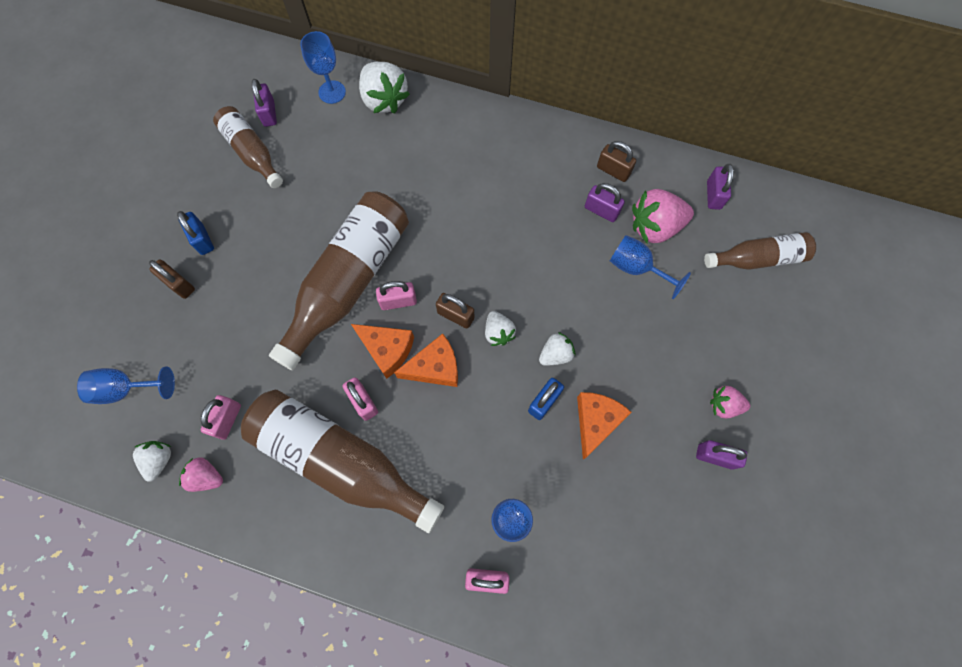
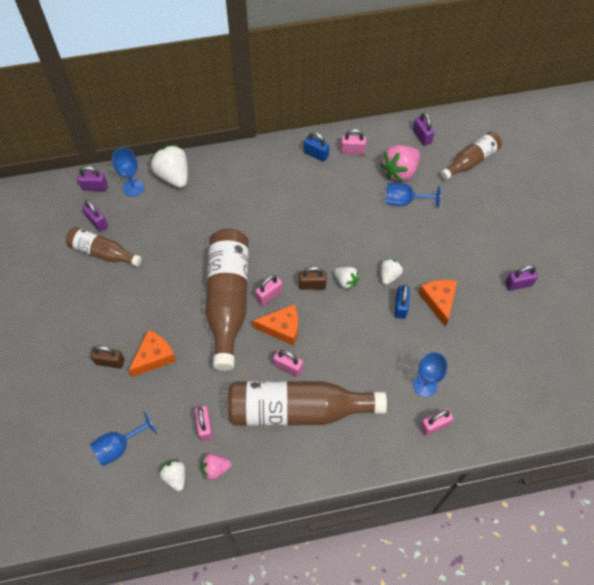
camera: 30 degrees left, 10 degrees down
blue padlock [177,211,214,255] -> blue padlock moved to [304,132,329,162]
white strawberry [359,62,410,113] -> white strawberry turned 150 degrees counterclockwise [150,145,188,188]
orange cheese [394,333,458,387] -> orange cheese moved to [128,330,176,377]
purple padlock [585,183,625,222] -> purple padlock moved to [78,166,108,191]
brown padlock [597,141,636,182] -> pink padlock [341,129,366,155]
pink strawberry [710,386,750,418] -> none

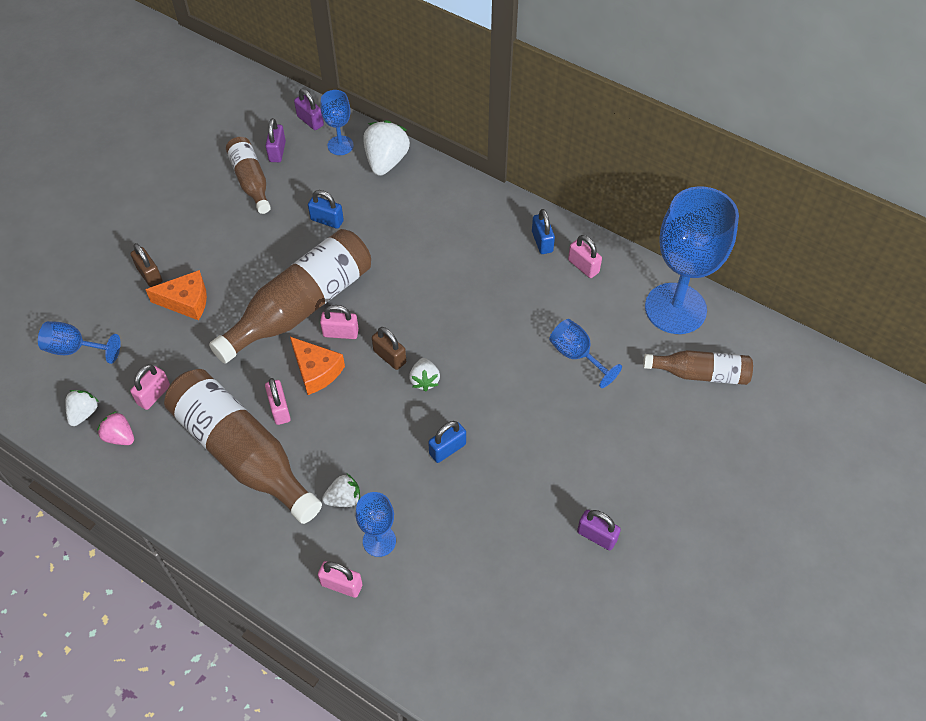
camera: 45 degrees right, 5 degrees down
pink strawberry [380,145,420,183] -> none
white strawberry [381,258,403,285] -> white strawberry moved to [322,474,360,507]
purple padlock [413,113,435,146] -> blue goblet [645,186,739,334]
orange cheese [419,280,457,327] -> none
none -> blue padlock [308,190,344,229]

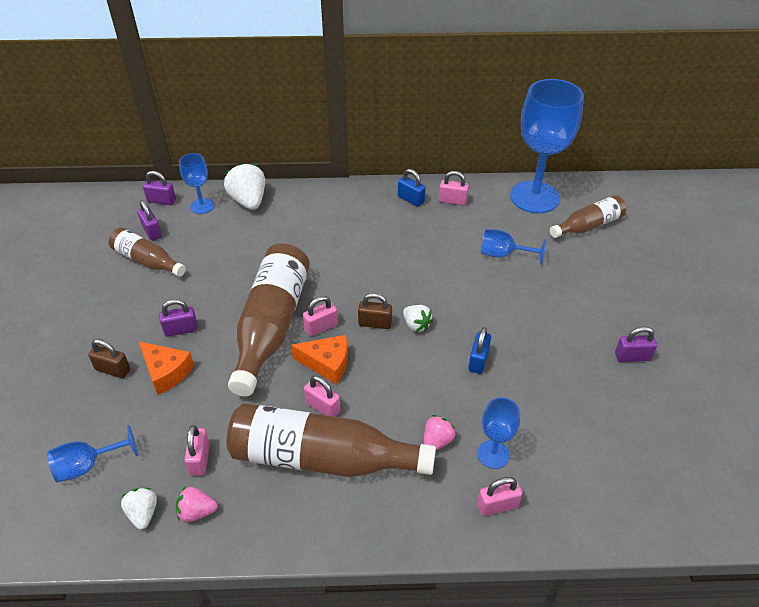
camera: 35 degrees left, 10 degrees down
orange cheese [145,270,207,320] -> orange cheese turned 75 degrees clockwise [138,341,194,395]
blue padlock [308,190,344,229] -> none
white strawberry [322,474,360,507] -> pink strawberry [424,415,456,450]
none -> purple padlock [159,299,198,337]

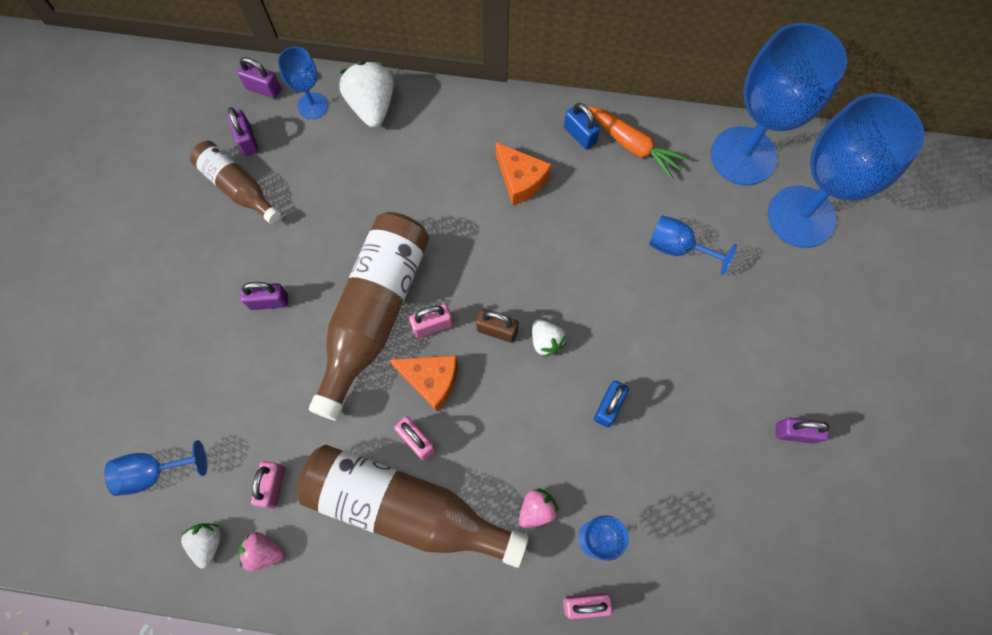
camera: 10 degrees right, 25 degrees up
brown padlock [88,339,130,378] -> none
orange cheese [138,341,194,395] -> orange cheese moved to [496,142,552,205]
pink padlock [439,171,469,206] -> orange carrot [588,106,688,179]
brown bottle [550,195,626,238] -> blue goblet [768,94,925,248]

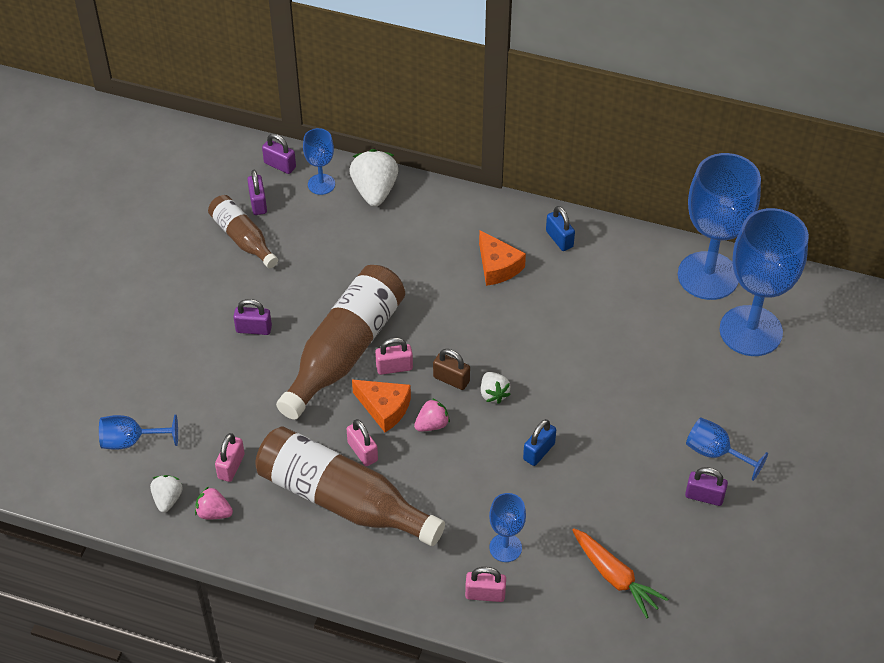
camera: 10 degrees right, 20 degrees down
pink strawberry [519,488,559,528] -> pink strawberry moved to [414,398,450,431]
orange carrot [588,106,688,179] -> orange carrot moved to [572,528,668,618]
blue goblet [649,215,737,275] -> blue goblet moved to [686,418,768,481]

